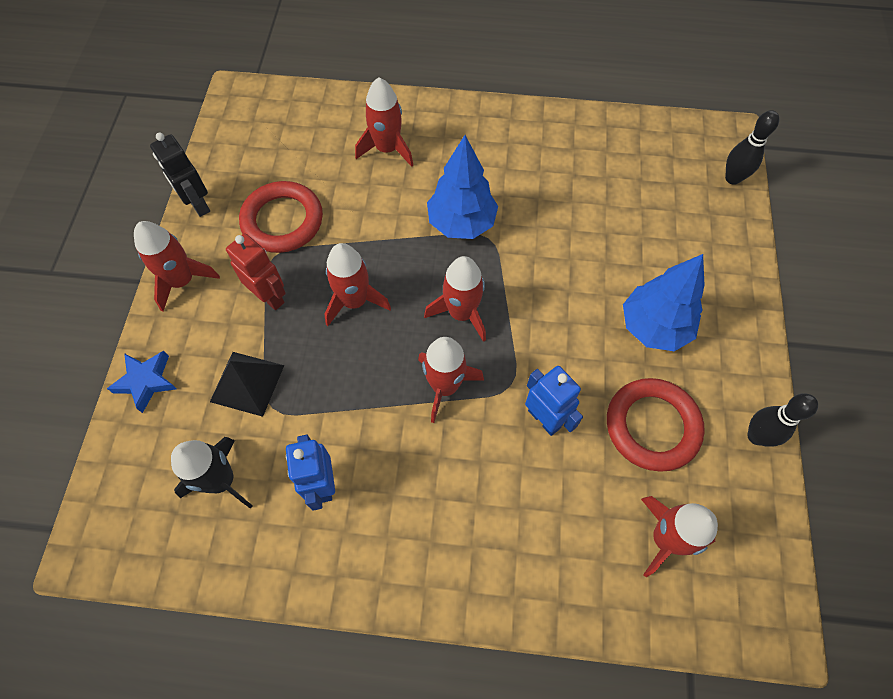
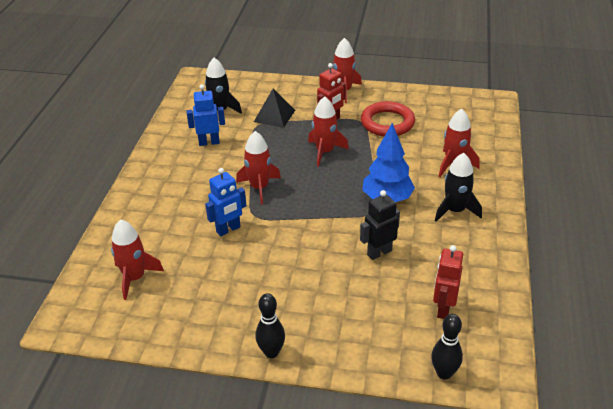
camera: 95 degrees right, 25 degrees down
blue star [107,351,177,413] -> none
black robot [150,133,210,217] -> black robot moved to [360,190,400,260]
red rocket [424,256,486,342] -> none
red ring [607,378,705,472] -> none
blue tree [623,254,705,351] -> none
black bowling pin [747,393,818,447] -> black bowling pin moved to [255,293,285,358]
none -> red robot [433,245,463,319]
none -> black rocket [435,153,482,222]

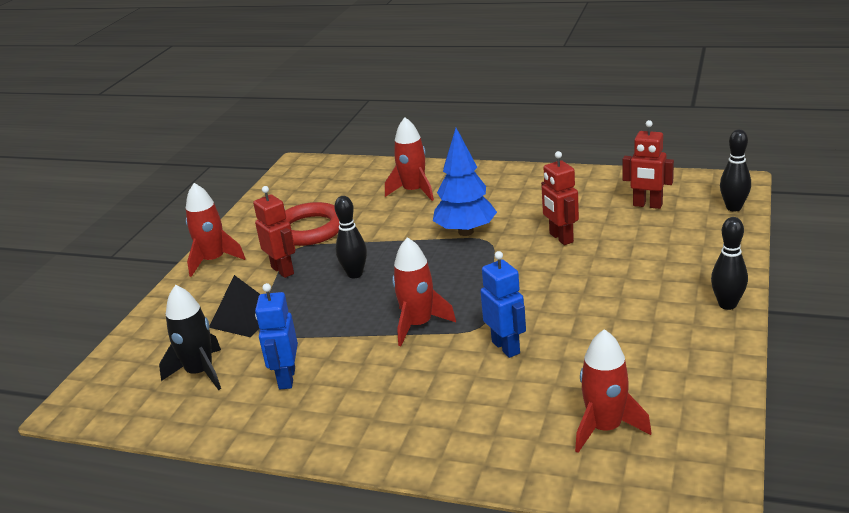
camera: 80 degrees left, 10 degrees down
red rocket [308,96,349,167] -> black bowling pin [335,196,367,278]
black robot [360,190,400,260] -> red robot [541,151,579,245]
black rocket [435,153,482,222] -> none

